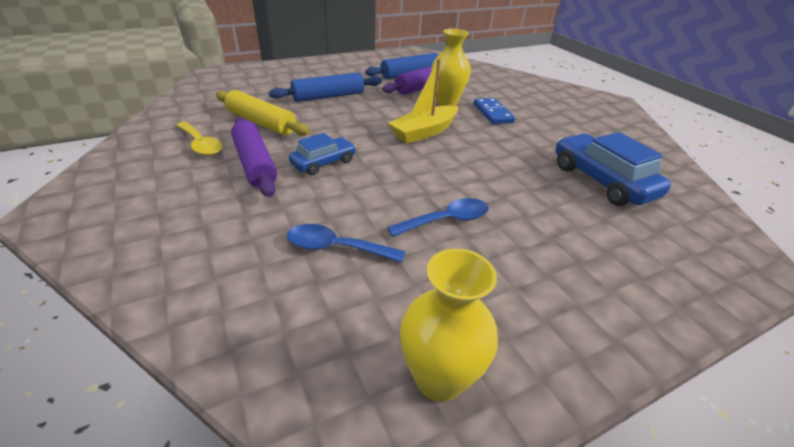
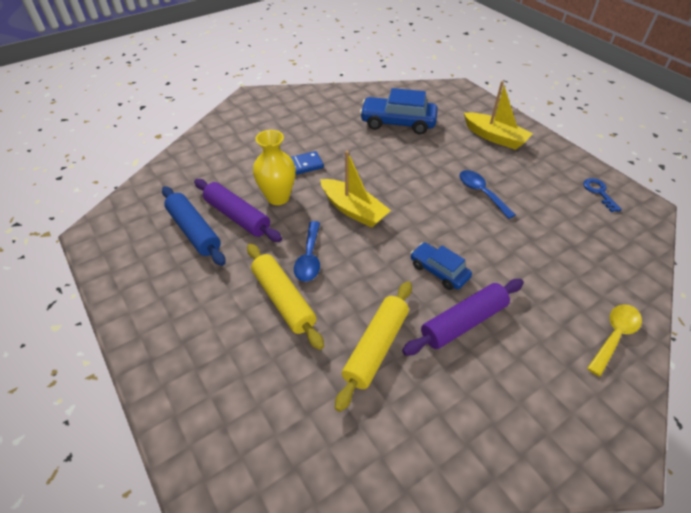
camera: 95 degrees left, 10 degrees up
yellow spoon [176,122,222,156] -> yellow spoon moved to [587,304,642,377]
blue rolling pin [269,72,382,102] -> yellow rolling pin [247,244,324,350]
blue spoon [287,224,405,263] -> blue spoon moved to [294,221,320,282]
yellow vase [400,249,498,402] -> blue key [583,178,622,212]
blue car [555,132,671,206] -> blue car turned 45 degrees clockwise [360,88,438,134]
none -> yellow boat [464,81,533,150]

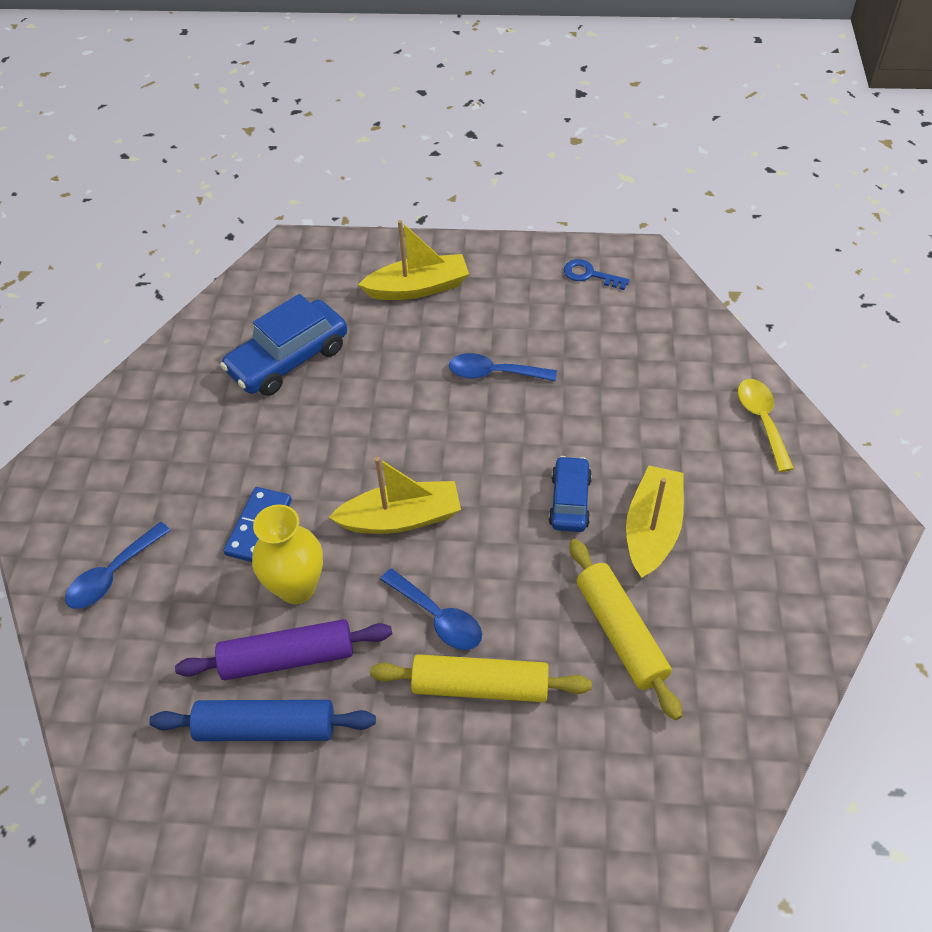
camera: 50 degrees left, 5 degrees up
purple rolling pin [402,279,524,356] -> yellow boat [626,465,684,579]
blue car [410,242,472,290] -> blue car turned 105 degrees clockwise [548,456,592,532]
none -> blue spoon [65,522,171,609]

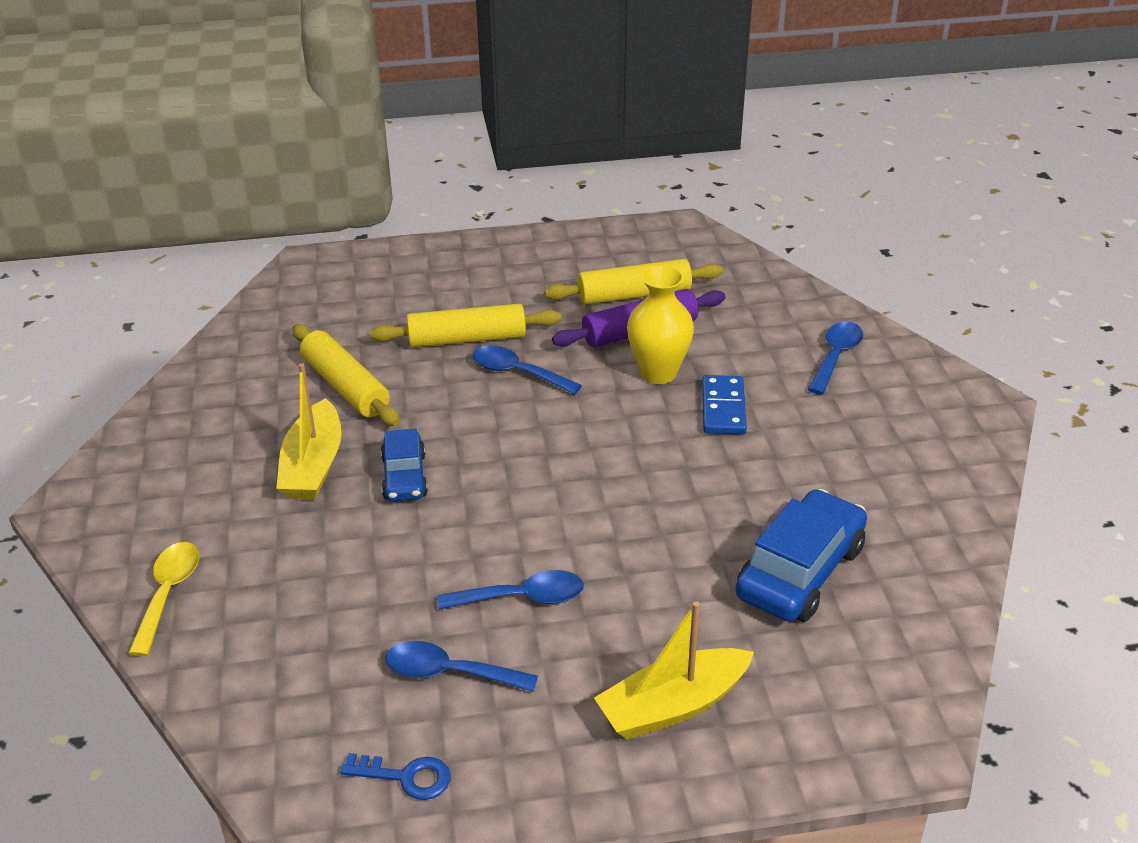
camera: 165 degrees right, 15 degrees down
blue rolling pin [149,700,376,741] -> yellow rolling pin [544,259,723,305]
yellow boat [328,457,461,534] -> none
yellow spoon [738,379,794,472] -> yellow spoon turned 150 degrees counterclockwise [128,542,200,656]
none -> blue spoon [385,641,538,692]

